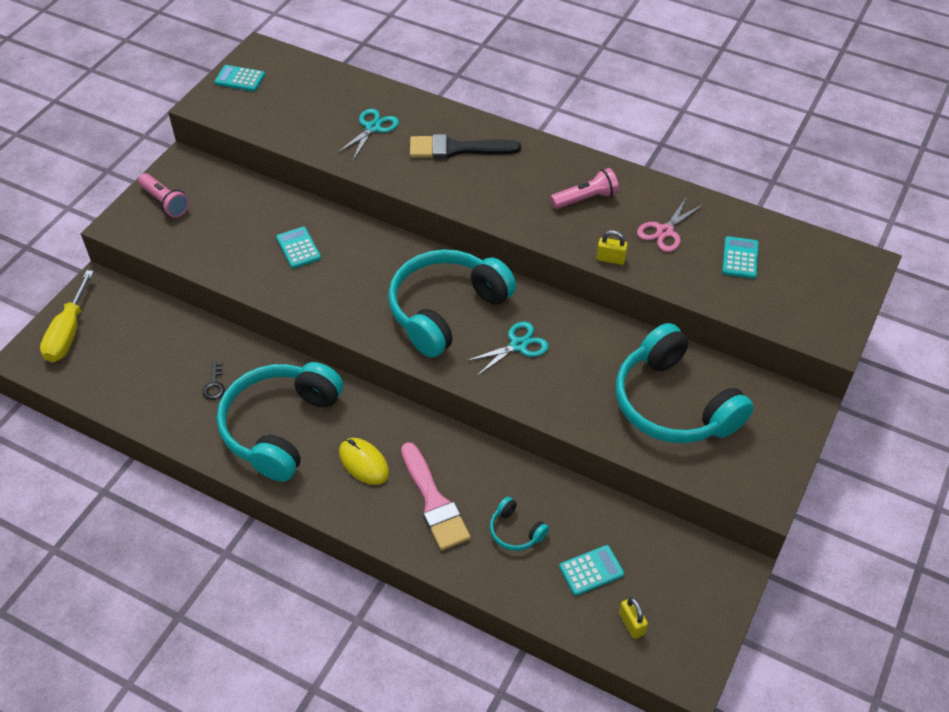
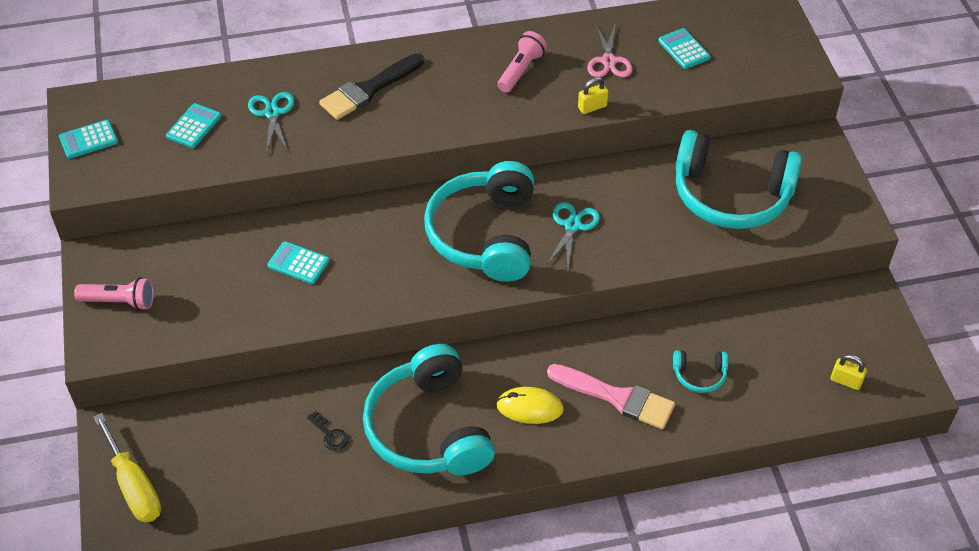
camera: 40 degrees left, 0 degrees up
turquoise calculator [559,545,624,596] -> turquoise calculator moved to [166,103,221,148]

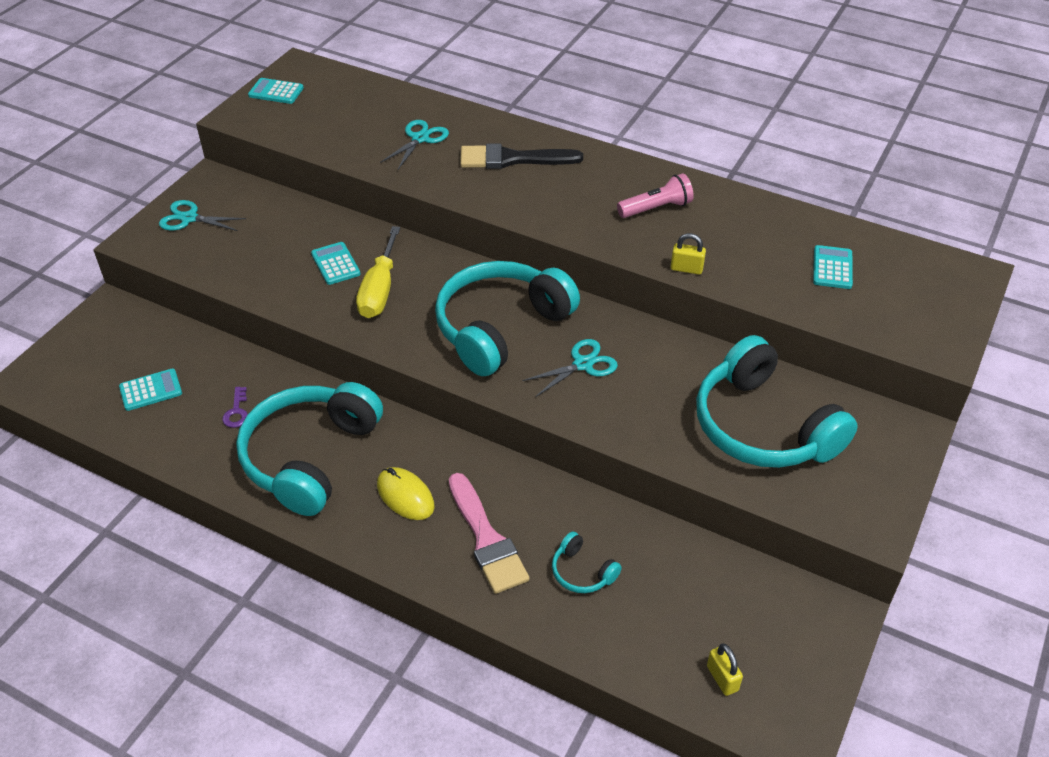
camera: 40 degrees right, 5 degrees down
pink flashlight [74,277,154,311] -> turquoise scissors [159,200,246,231]
yellow screwdriver [94,413,161,522] -> yellow screwdriver moved to [356,226,400,318]
turquoise calculator [166,103,221,148] -> turquoise calculator moved to [119,369,182,411]
black key [307,411,349,451] -> purple key [222,387,248,428]
pink scissors [587,23,633,77] -> none

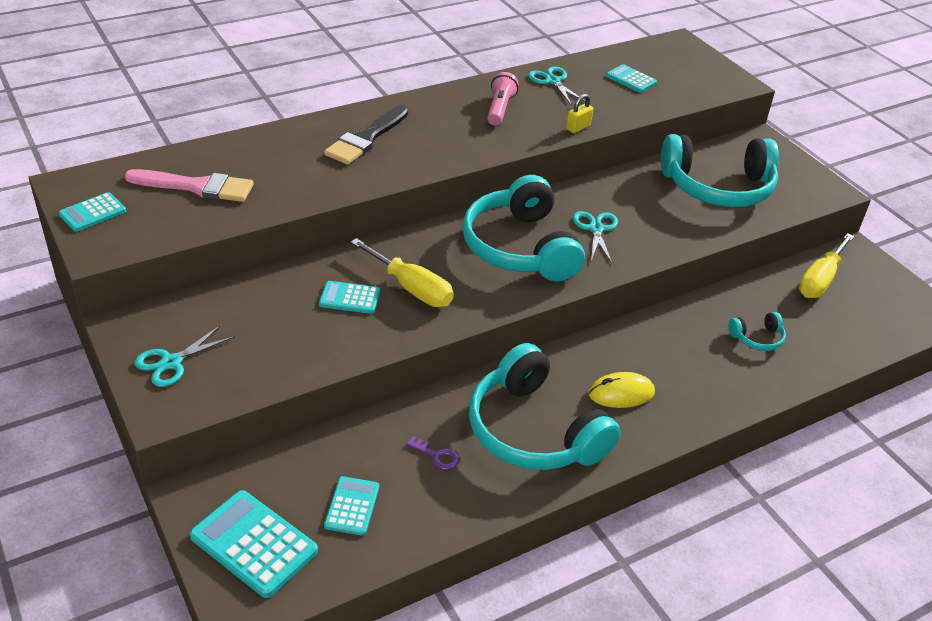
camera: 60 degrees left, 5 degrees down
turquoise scissors [380,120,449,169] -> turquoise scissors moved to [528,66,585,106]
pink brush [449,473,530,594] -> pink brush moved to [125,169,254,202]
yellow padlock [707,644,743,696] -> none
none -> turquoise calculator [190,490,318,598]
none -> yellow screwdriver [799,233,854,298]

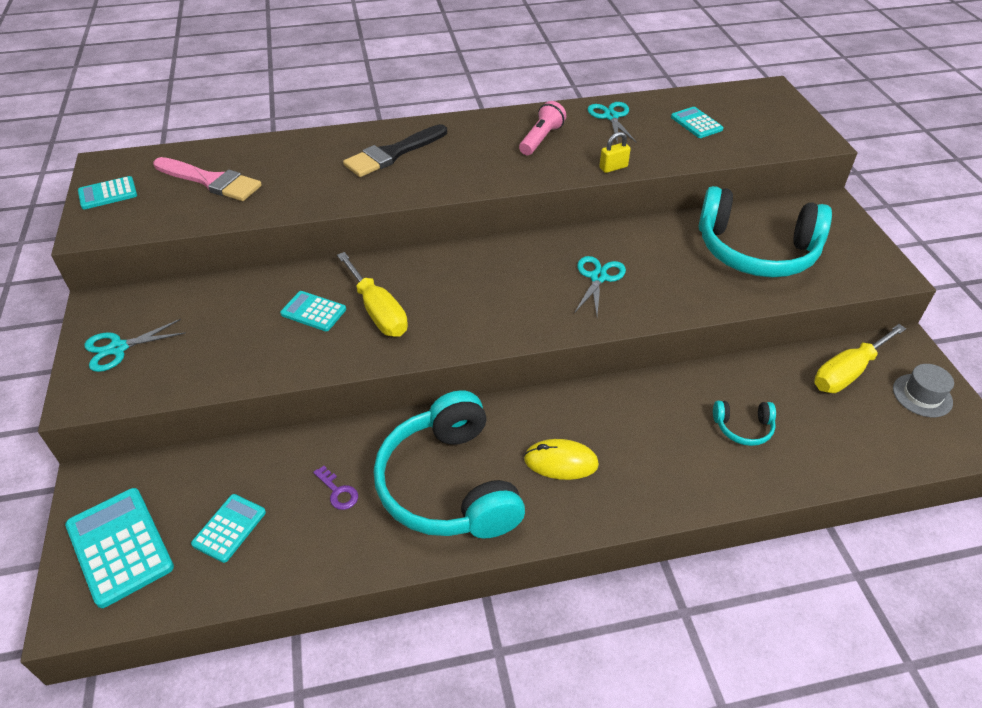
camera: 20 degrees right, 5 degrees up
turquoise headphones [462,175,585,281] -> none
none -> grey hat [893,364,954,417]

